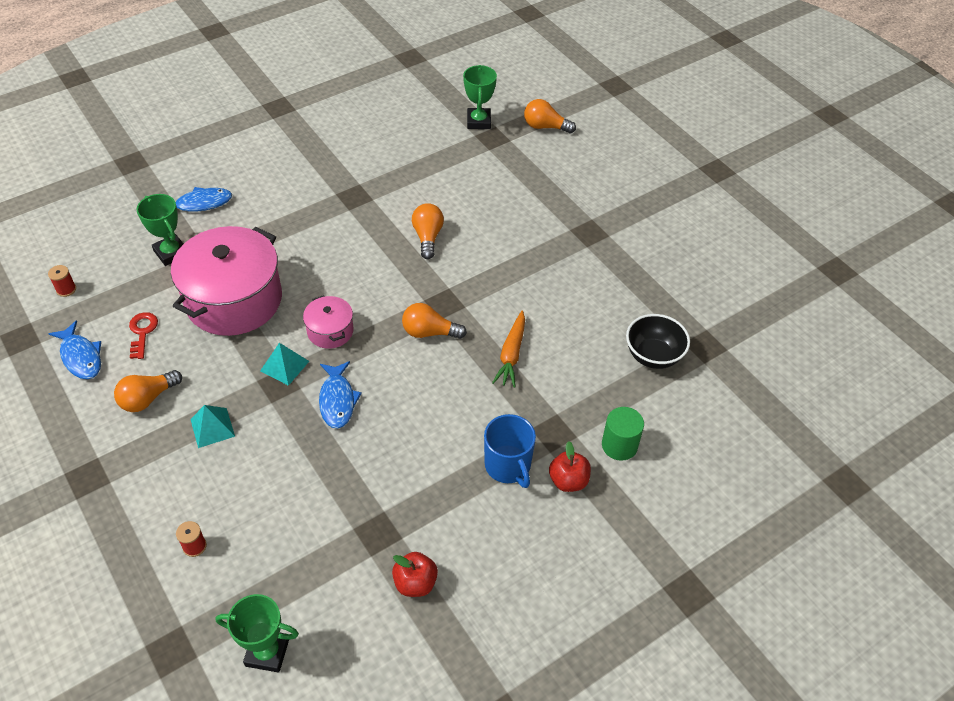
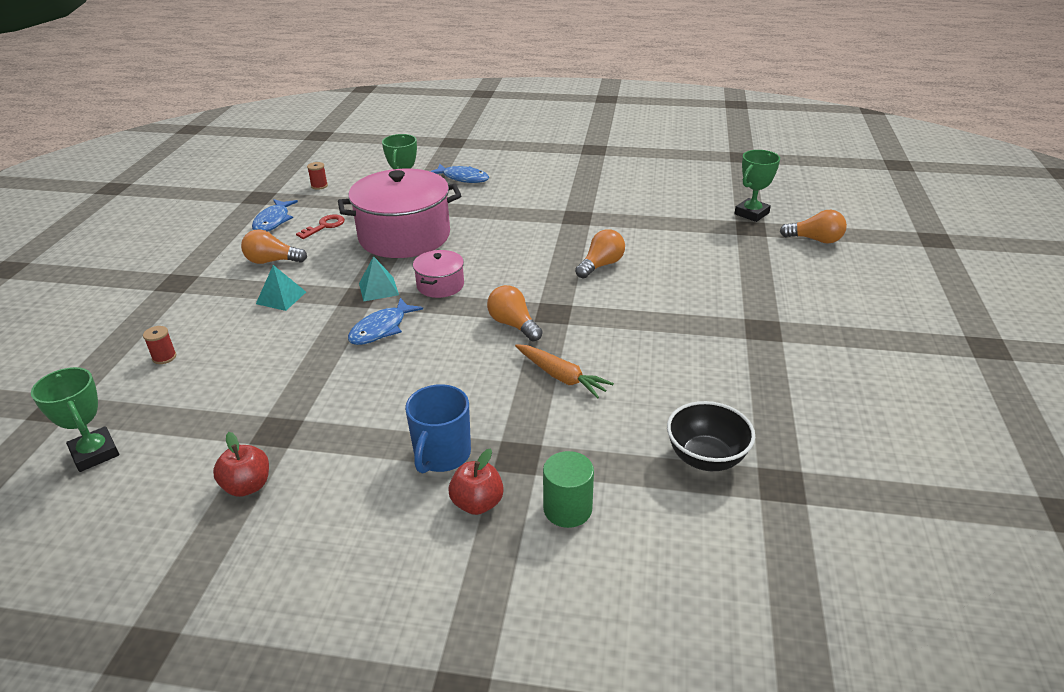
camera: 45 degrees right, 15 degrees down
orange carrot [492,310,525,388] -> orange carrot turned 105 degrees counterclockwise [515,344,614,399]
orange light bulb [524,99,576,133] -> orange light bulb turned 135 degrees clockwise [780,210,847,244]

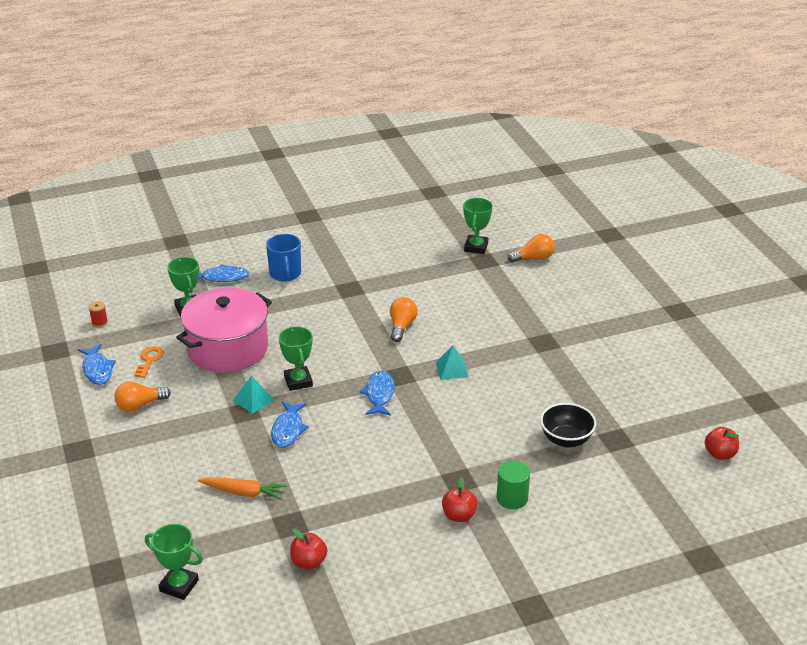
camera: 30 degrees left, 0 degrees up
red spool [143,326,176,364] -> none
turquoise pyramid [256,265,306,311] -> turquoise pyramid moved to [436,346,469,380]
red key [296,215,345,239] -> orange key [134,346,164,378]
blue mug [405,384,471,474] -> blue mug moved to [266,234,301,282]
pink pot [413,250,464,298] -> green trophy [279,326,313,391]
orange light bulb [487,285,543,341] -> blue fish [360,370,395,416]
orange carrot [515,344,614,399] -> orange carrot moved to [198,477,287,500]
none -> red apple [705,427,739,460]

